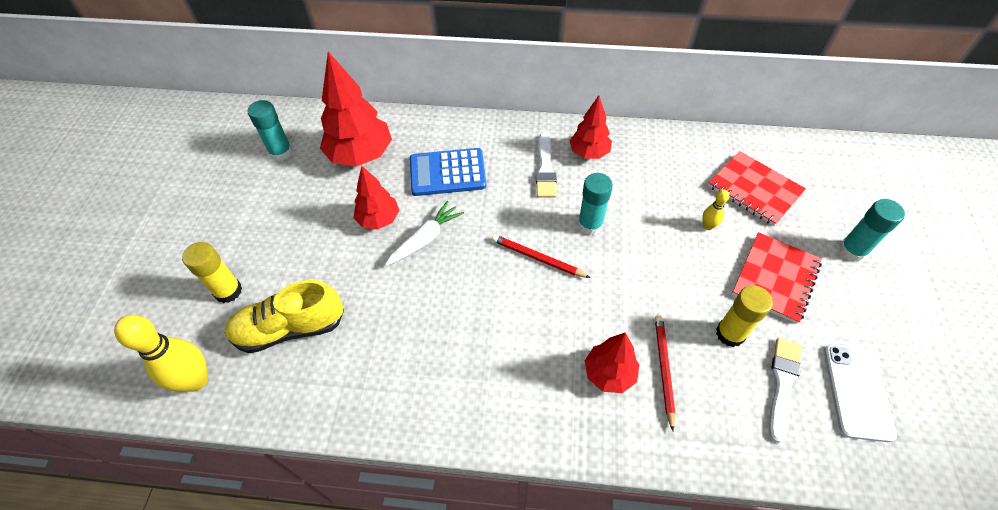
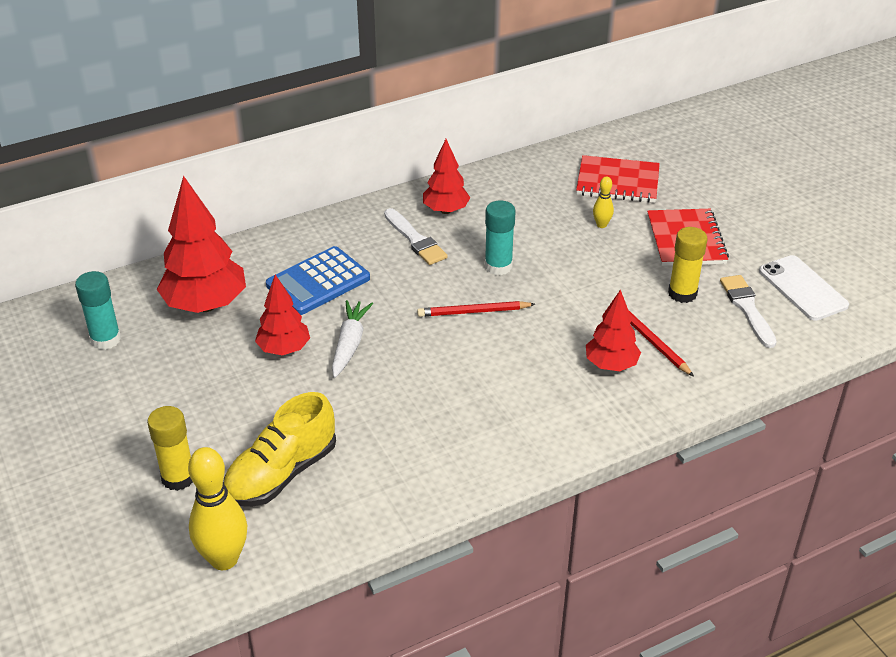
camera: 35 degrees left, 15 degrees down
turquoise glue stick [839,199,905,262] -> none

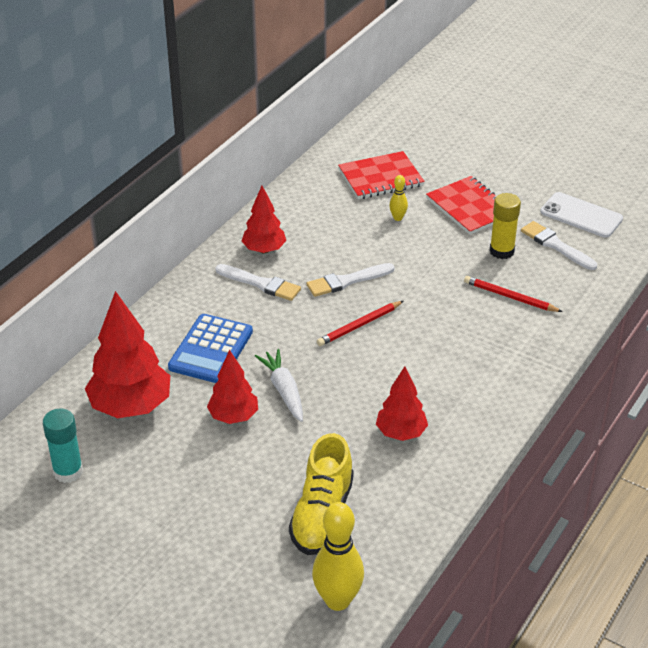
camera: 30 degrees left, 0 degrees up
yellow glue stick [147,406,193,491] -> none
turquoise glue stick [485,200,516,275] -> white brush [306,263,395,297]
red tree [586,289,641,371] -> red tree moved to [376,366,428,441]

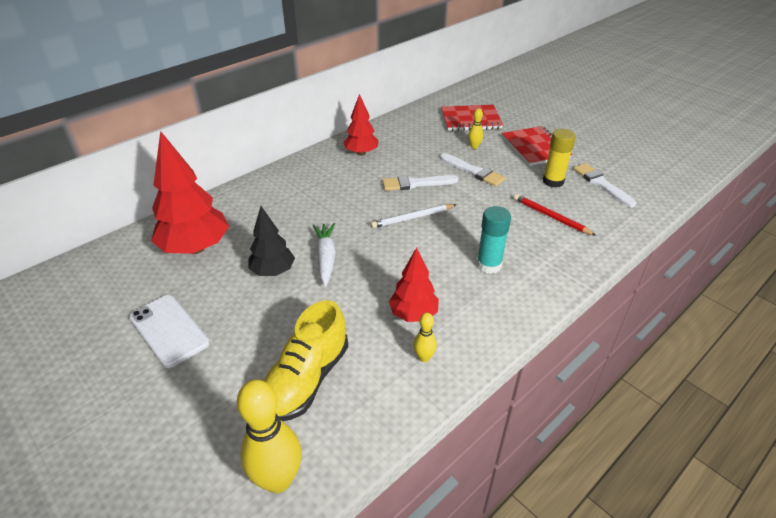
camera: 15 degrees right, 0 degrees up
turquoise glue stick [43,408,83,483] -> turquoise glue stick moved to [477,206,511,274]
blue calculator [168,314,253,383] -> none
red tree [207,349,258,424] -> black tree [249,206,295,276]
white brush [215,264,301,301] -> white brush moved to [440,153,505,186]
red pencil [317,301,403,346] -> white pencil [371,204,457,228]
white phone [540,192,623,238] -> white phone moved to [129,295,210,368]
none -> yellow bowling pin [414,313,437,362]

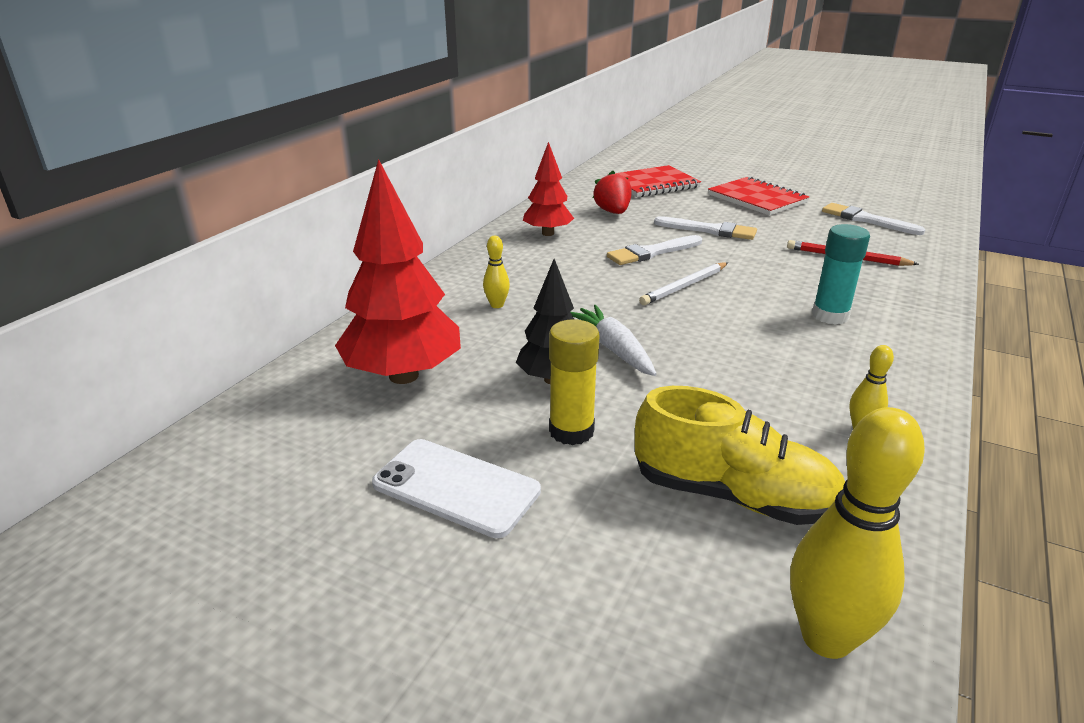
camera: 20 degrees left, 10 degrees down
yellow shoe [263,300,348,421] -> yellow shoe turned 75 degrees counterclockwise [635,386,845,525]
red tree [389,247,439,322] -> none
yellow bowling pin [468,108,483,149] -> yellow bowling pin moved to [483,236,510,308]
yellow glue stick [543,129,576,188] -> yellow glue stick moved to [549,320,600,445]
none -> red strawberry [593,171,632,214]

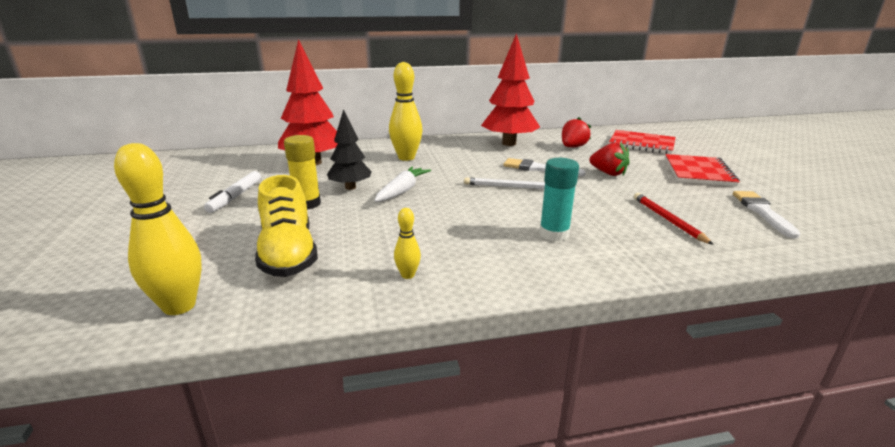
camera: 50 degrees right, 5 degrees down
white phone [372,439,541,538] -> white marker [204,171,261,213]
yellow bowling pin [483,236,510,308] -> yellow bowling pin [389,62,423,161], size x2.05
red tree [523,142,574,236] -> red tree [481,33,540,146], size x1.67
white brush [654,216,757,240] -> red strawberry [589,142,630,176]

